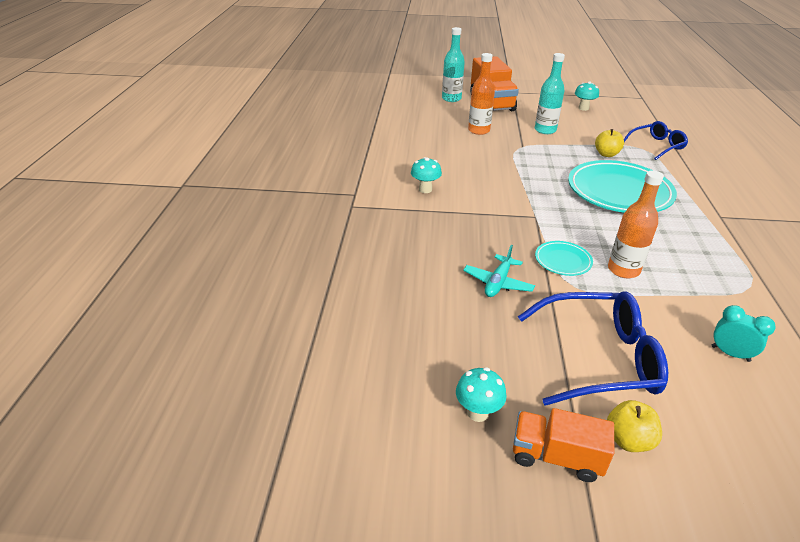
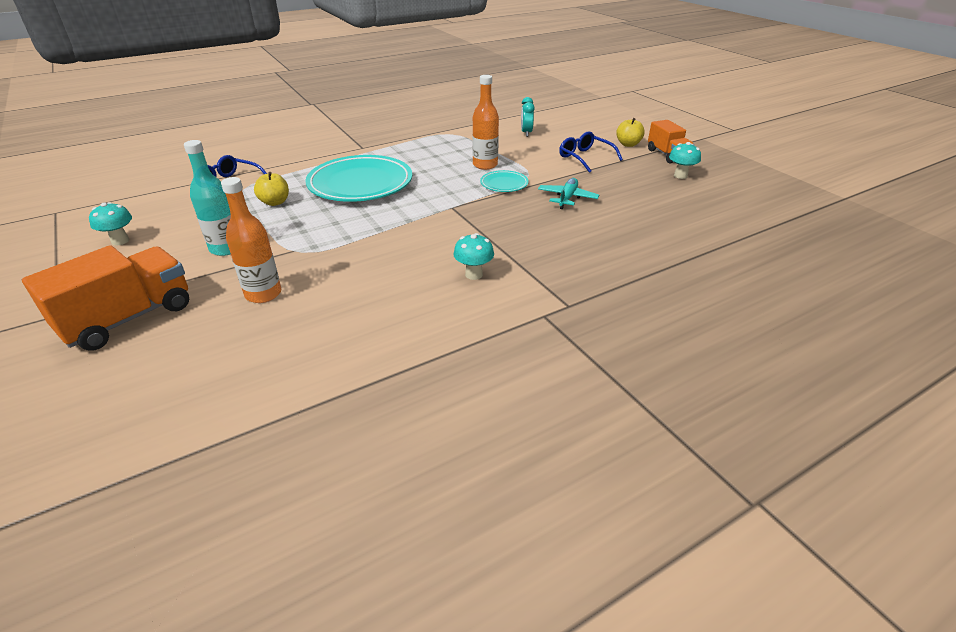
camera: 125 degrees left, 0 degrees up
turquoise bottle [442,27,465,102] -> none
turquoise plane [463,245,535,297] -> turquoise plane turned 60 degrees counterclockwise [538,178,599,209]
blue glasses [518,292,668,406] -> blue glasses [559,131,623,173], size x0.62

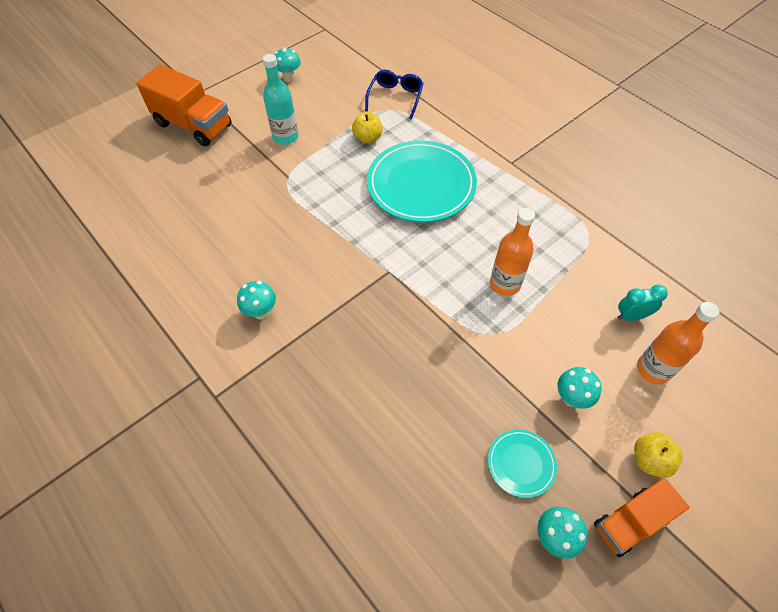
camera: 80 degrees right, 20 degrees up
orange bottle [221,177,281,303] -> orange bottle moved to [637,302,719,384]
turquoise plate [480,170,529,192] -> turquoise plate moved to [488,429,557,498]
turquoise plane [538,178,599,209] -> none
blue glasses [559,131,623,173] -> turquoise mushroom [557,367,601,409]

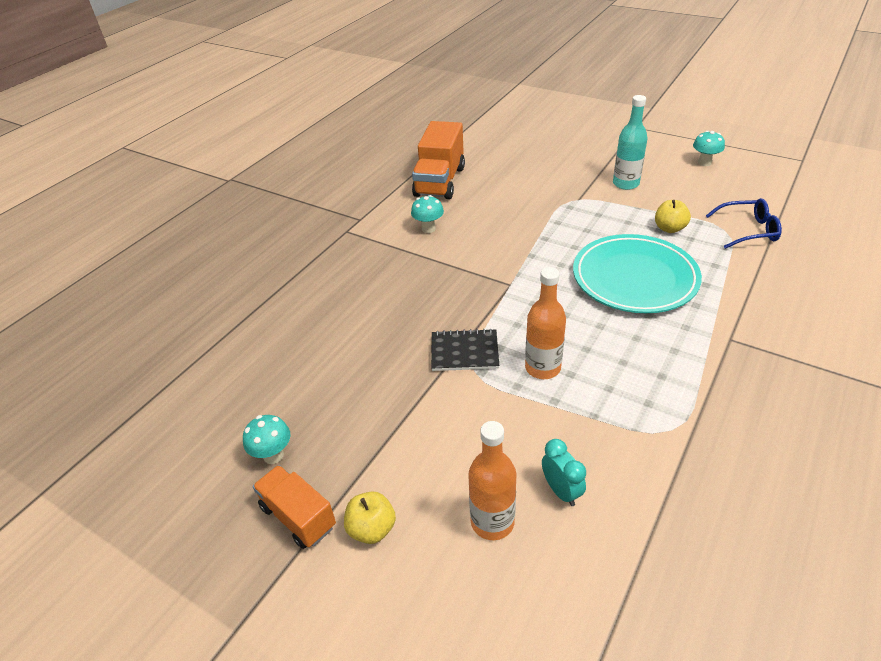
camera: 75 degrees right, 15 degrees down
orange truck [136,64,232,146] -> orange truck moved to [412,121,465,199]
turquoise plate [488,429,557,498] -> none
turquoise mushroom [557,367,601,409] -> none
none -> black notebook [431,328,499,371]

